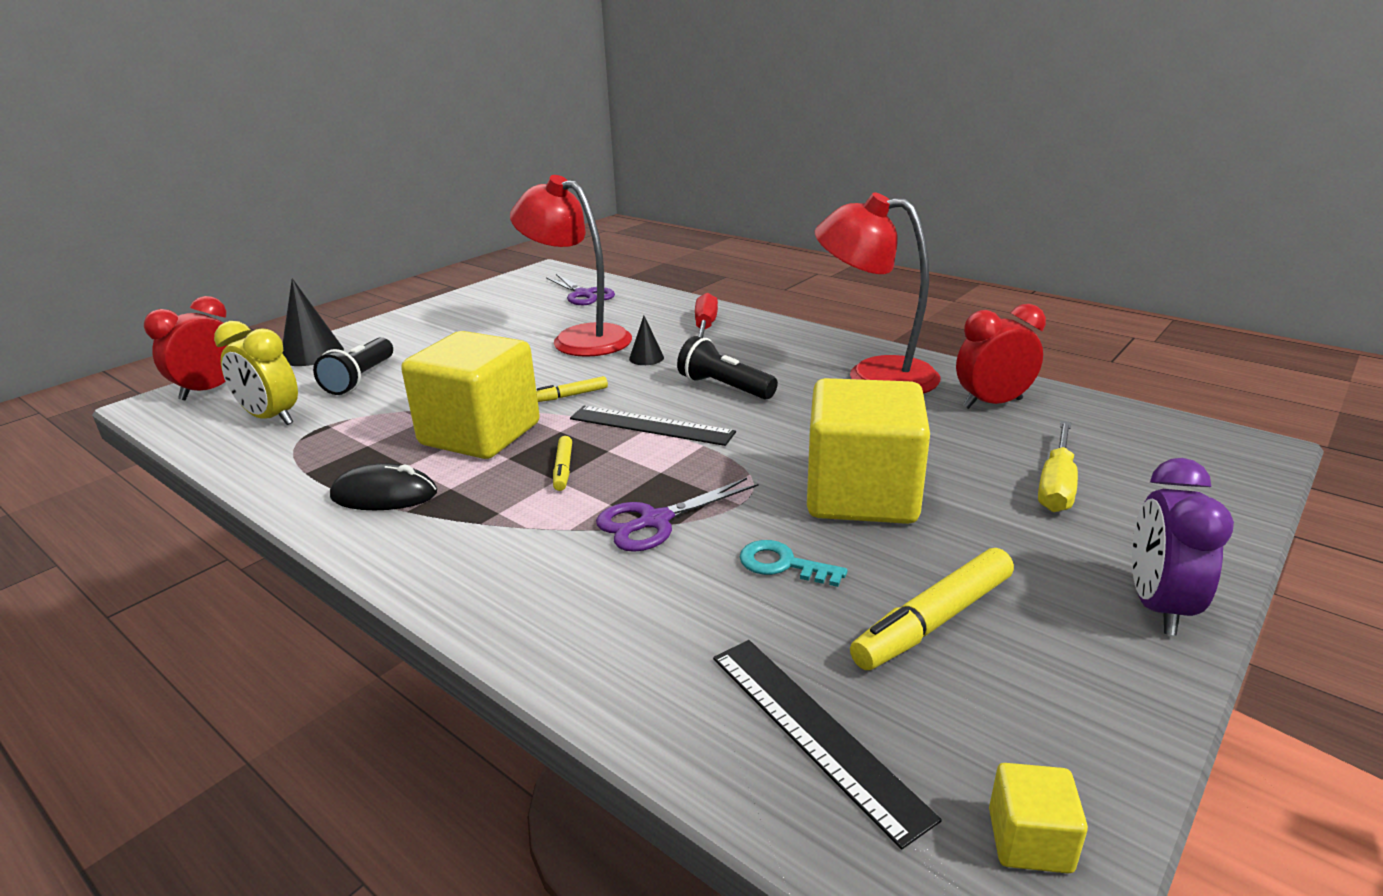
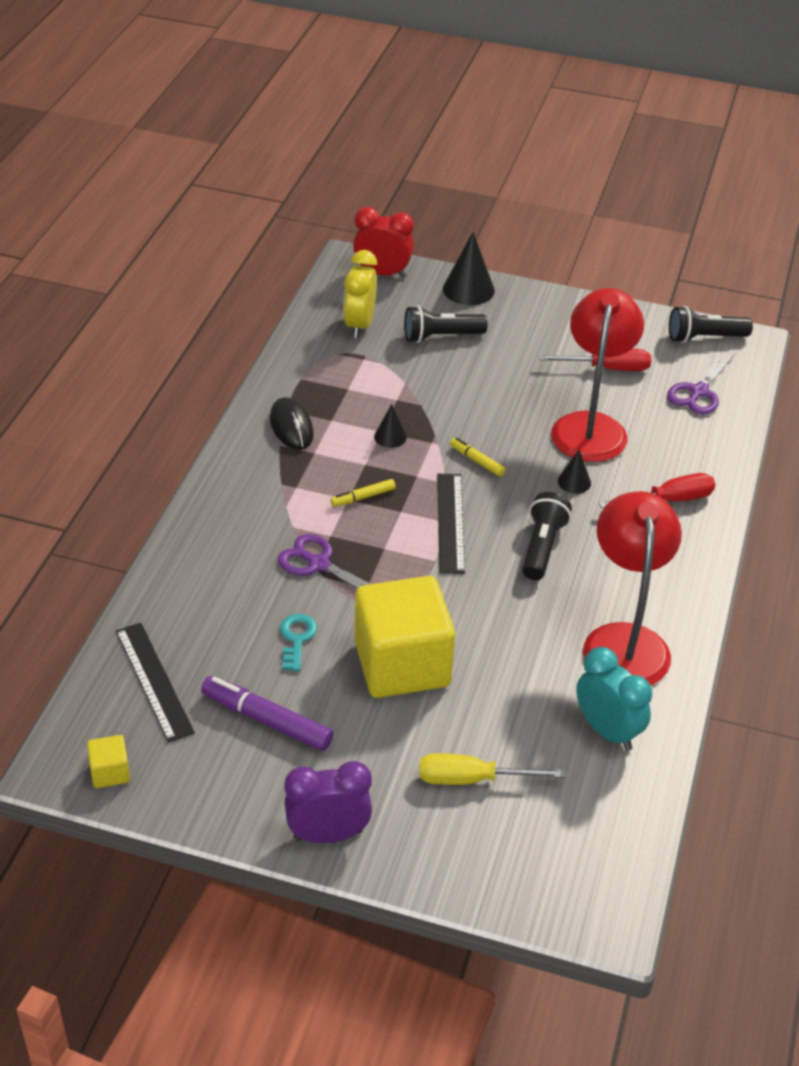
camera: 65 degrees right, 15 degrees up
yellow cube [401,331,540,459] -> black cone [374,404,407,448]
black ruler [713,640,942,849] -> black ruler turned 60 degrees counterclockwise [116,623,195,742]
yellow marker [850,548,1014,670] -> purple marker [201,676,333,751]
red clock [956,304,1046,409] -> turquoise clock [576,647,652,751]
none -> red screwdriver [538,349,651,371]
none -> black flashlight [669,306,753,343]

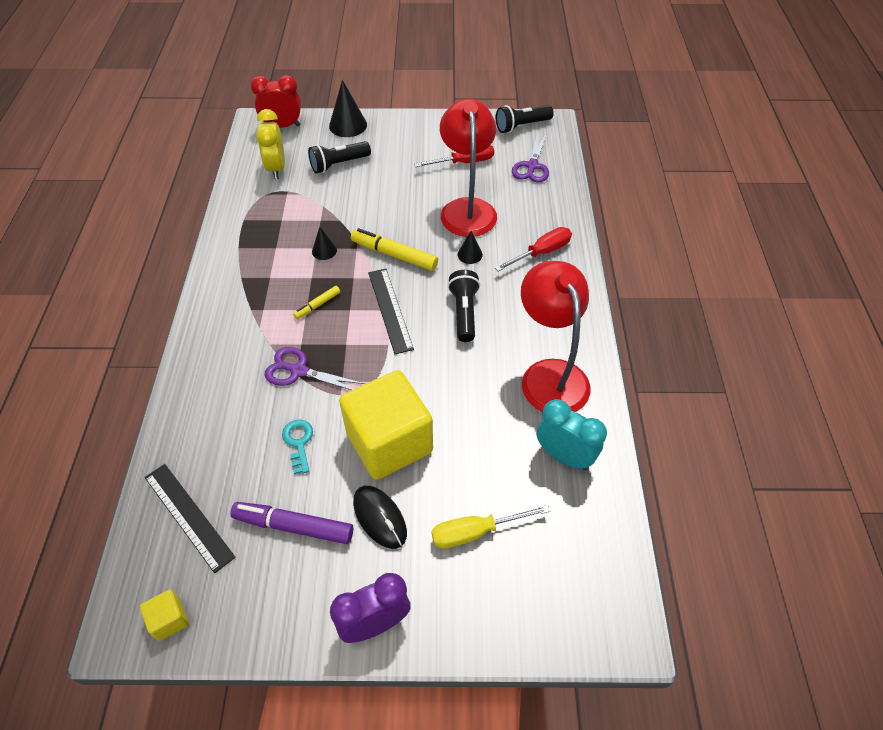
camera: 15 degrees left, 10 degrees up
black mouse [270,397,314,450] -> black mouse moved to [353,486,407,549]
yellow marker [450,438,505,477] -> yellow marker [351,228,438,271], size x1.85

